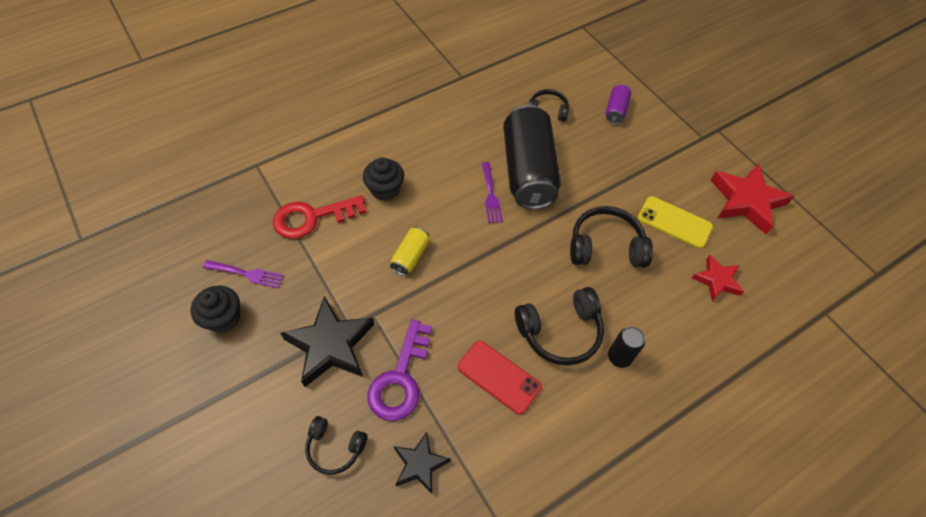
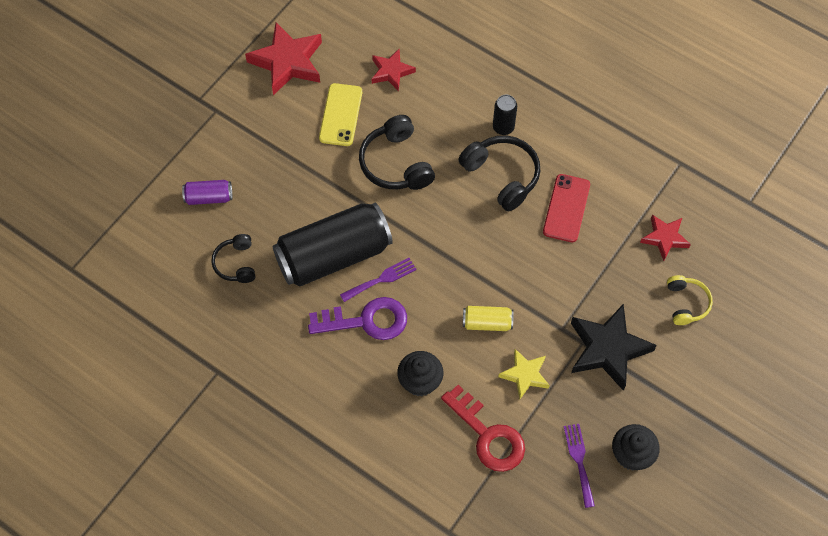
camera: 110 degrees left, 5 degrees up
black headphones [305,416,367,475] -> yellow headphones [667,275,713,325]
purple key [367,319,432,421] -> purple key moved to [308,297,407,340]
black star [394,432,451,494] -> red star [640,214,691,261]
none -> yellow star [498,349,550,399]

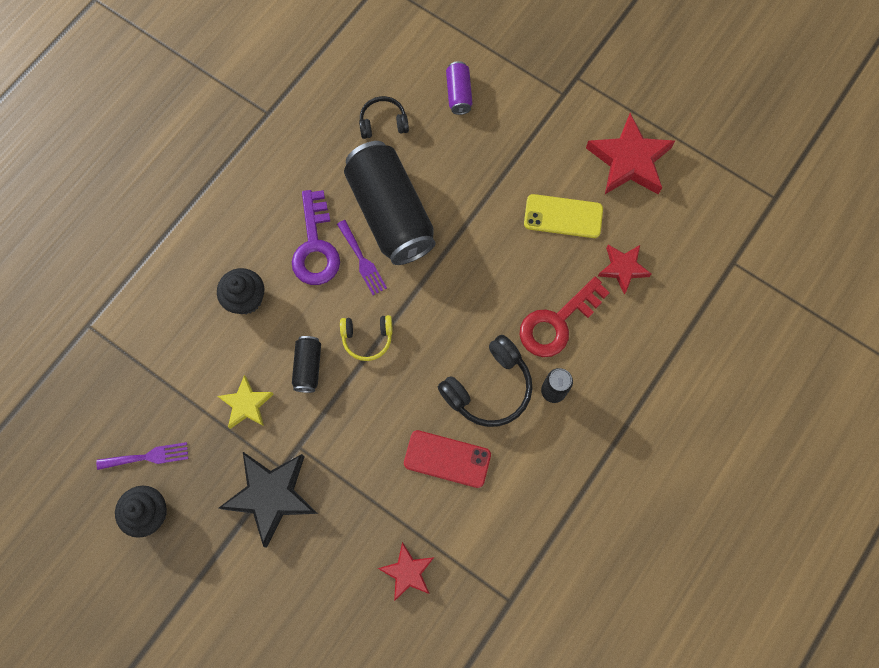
camera: 90 degrees right, 10 degrees up
black headphones [359,115,435,190] -> none
red key [441,385,525,472] -> red key moved to [520,276,610,357]
yellow can [463,306,514,331] -> black can [292,336,321,393]
yellow headphones [667,275,713,325] -> yellow headphones moved to [340,315,393,361]

